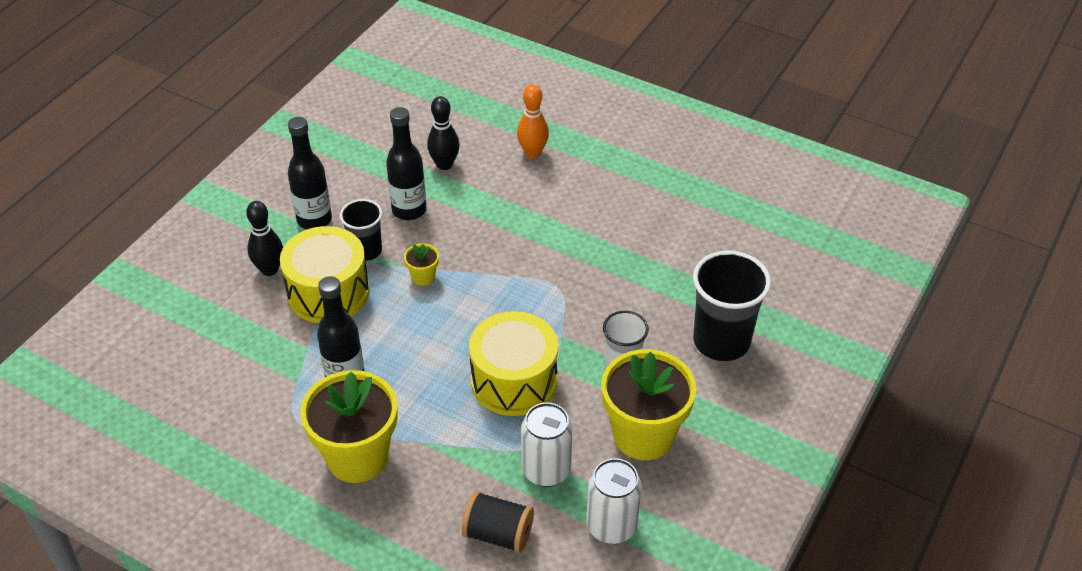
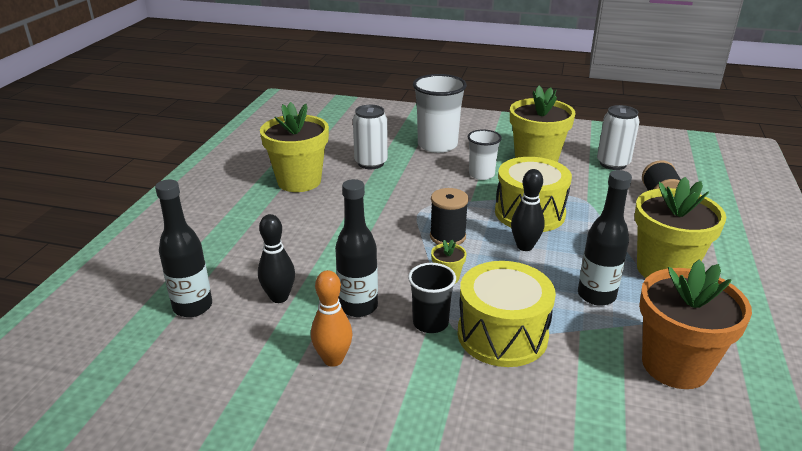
camera: 105 degrees left, 15 degrees down
black bowling pin [246,201,283,276] -> black bowling pin moved to [511,169,545,251]
black bottle [288,117,332,229] -> black bottle moved to [155,179,212,317]
orange bowling pin [517,85,549,158] -> orange bowling pin moved to [311,270,352,367]
white can [521,402,573,487] -> white can moved to [353,105,388,169]
black cup [693,251,771,361] -> white cup [413,74,467,153]
none -> yellow flower pot [260,102,329,192]
none -> black spool [430,188,469,245]
none -> orange flower pot [639,259,752,389]

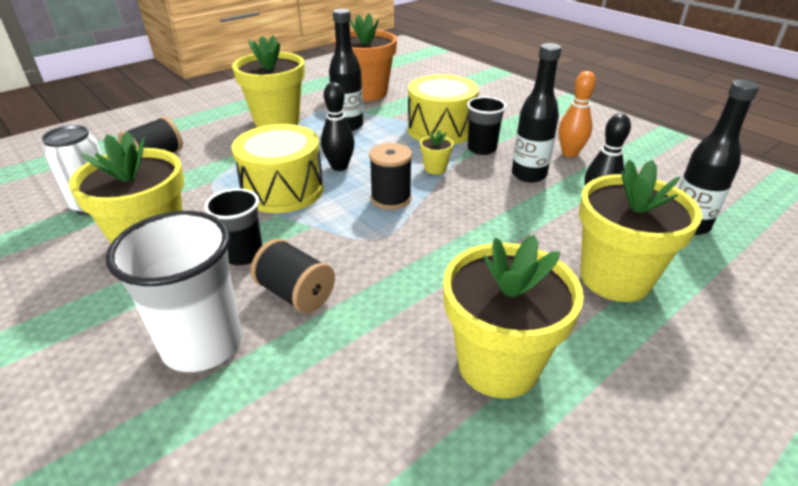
camera: 145 degrees left, 5 degrees up
white can [353,105,388,169] -> none
white cup [468,129,502,180] -> black cup [204,188,262,265]
none -> black spool [251,239,335,313]
none -> yellow flower pot [579,160,702,302]

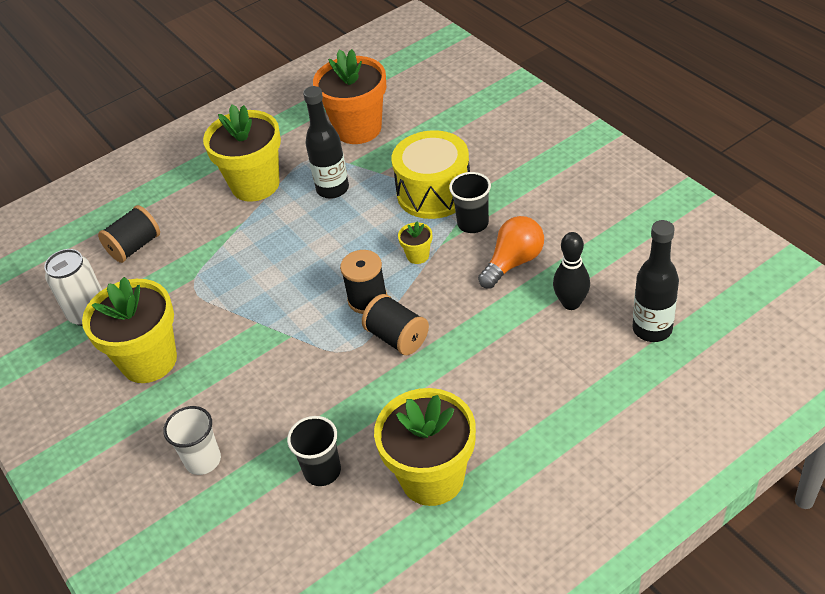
camera: 10 degrees right, 10 degrees up
white cup [106,211,242,372] -> white cup [163,406,221,475], size x0.60
black cup [204,188,262,265] -> black cup moved to [287,416,341,486]
yellow drum [231,124,324,213] -> none
black spool [251,239,335,313] -> black spool moved to [362,294,429,355]
black bowling pin [321,82,355,171] -> none
black bottle [512,43,562,183] -> orange light bulb [478,216,544,289]
orange bowling pin [558,71,596,157] -> none
yellow flower pot [579,160,702,302] -> none

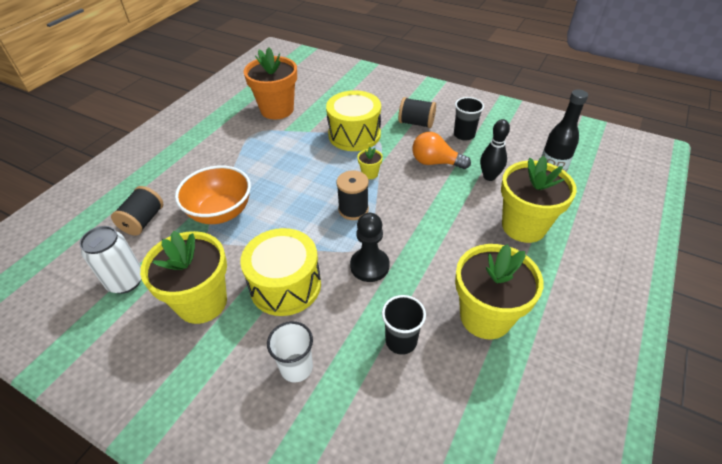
camera: 30 degrees left, 0 degrees up
yellow flower pot [203,105,281,202] -> yellow flower pot moved to [501,156,577,243]
black bottle [303,86,349,199] -> none
black spool [362,294,429,355] -> black spool moved to [398,97,436,128]
black cup [449,172,491,233] -> black cup moved to [454,97,484,141]
orange light bulb [478,216,544,289] -> orange light bulb turned 90 degrees counterclockwise [412,132,471,169]
none -> orange bowl [175,165,251,224]
none -> yellow drum [240,228,321,316]
none -> black pawn [350,213,389,282]

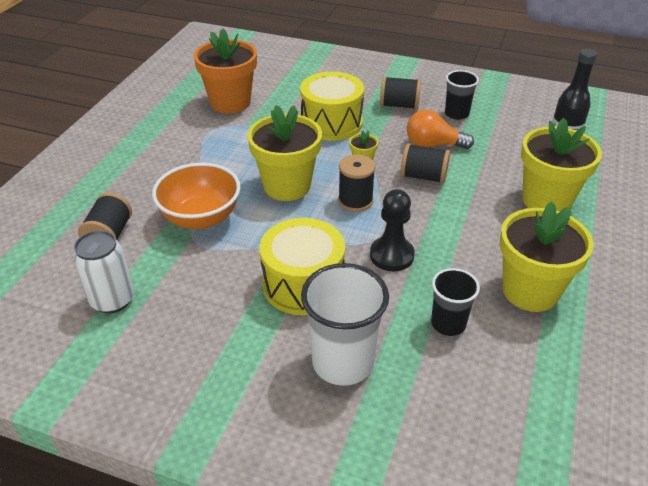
camera: 10 degrees left, 5 degrees down
yellow flower pot [140,231,227,324] -> yellow flower pot moved to [247,105,322,201]
white cup [267,321,313,383] -> white cup [301,263,389,386], size x1.68
black bowling pin [480,119,510,181] -> none
none -> black spool [401,143,450,184]

